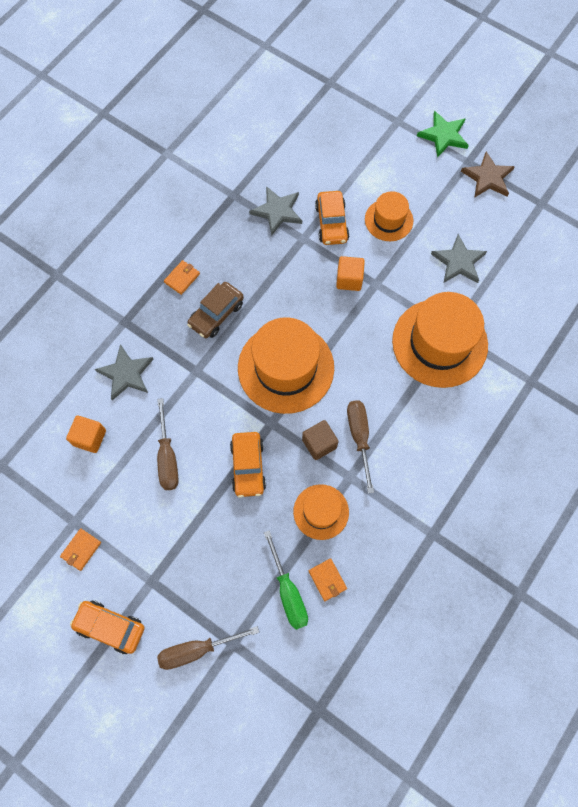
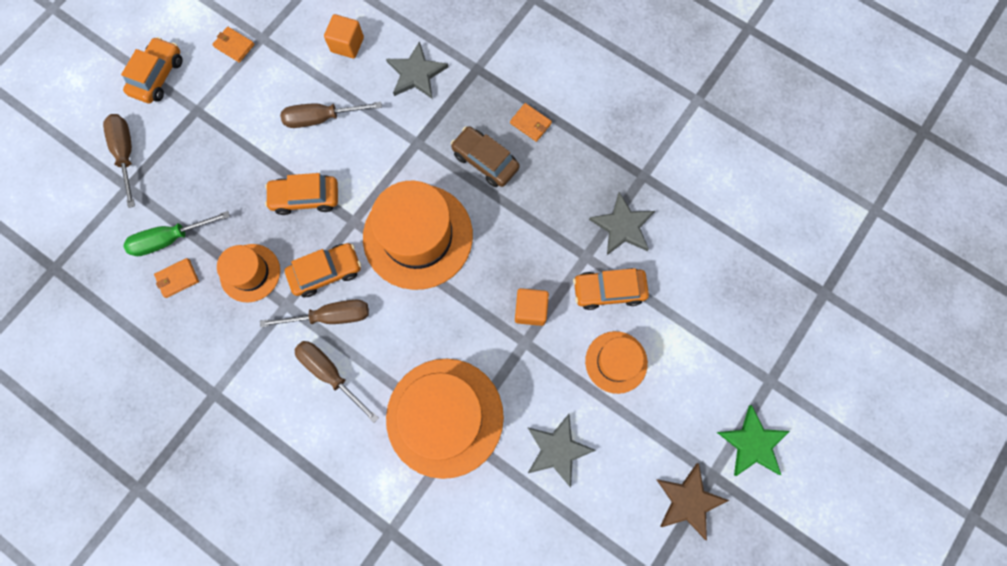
camera: 90 degrees right, 5 degrees up
brown cube [302,420,339,460] -> orange car [285,243,361,297]
none -> brown screwdriver [295,341,379,423]

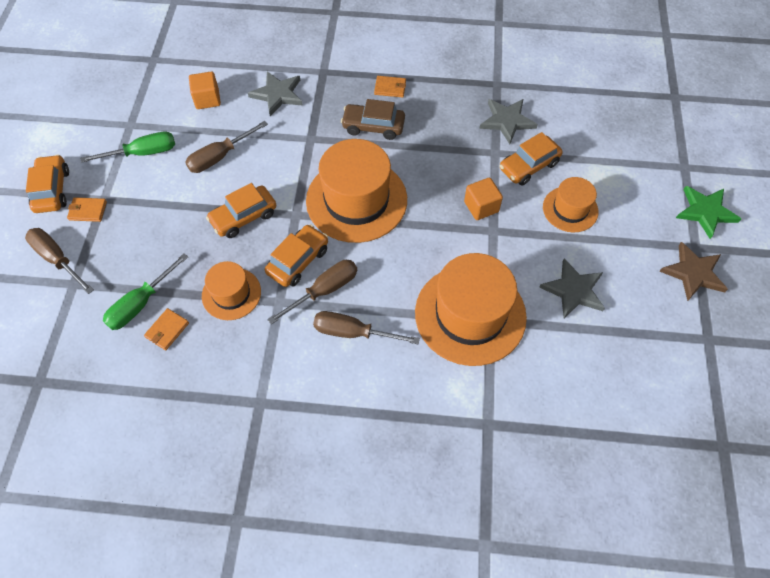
camera: 30 degrees left, 15 degrees down
orange wallet [212,27,255,63] -> orange wallet moved to [67,197,107,222]
none -> green screwdriver [80,132,175,163]

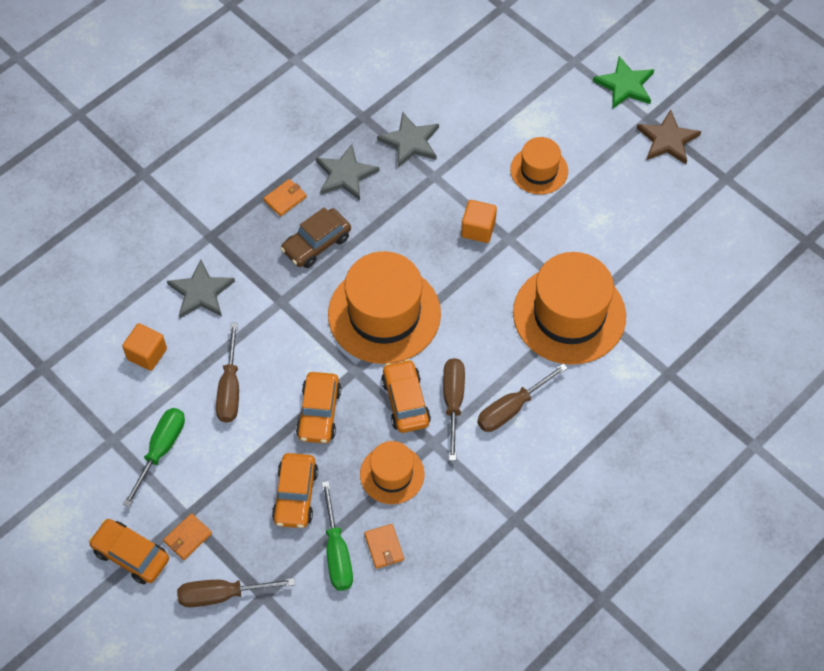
camera: 50 degrees left, 0 degrees up
orange car [500,132,563,185] -> orange car moved to [272,453,318,528]
grey star [539,258,605,318] -> grey star moved to [316,144,379,200]

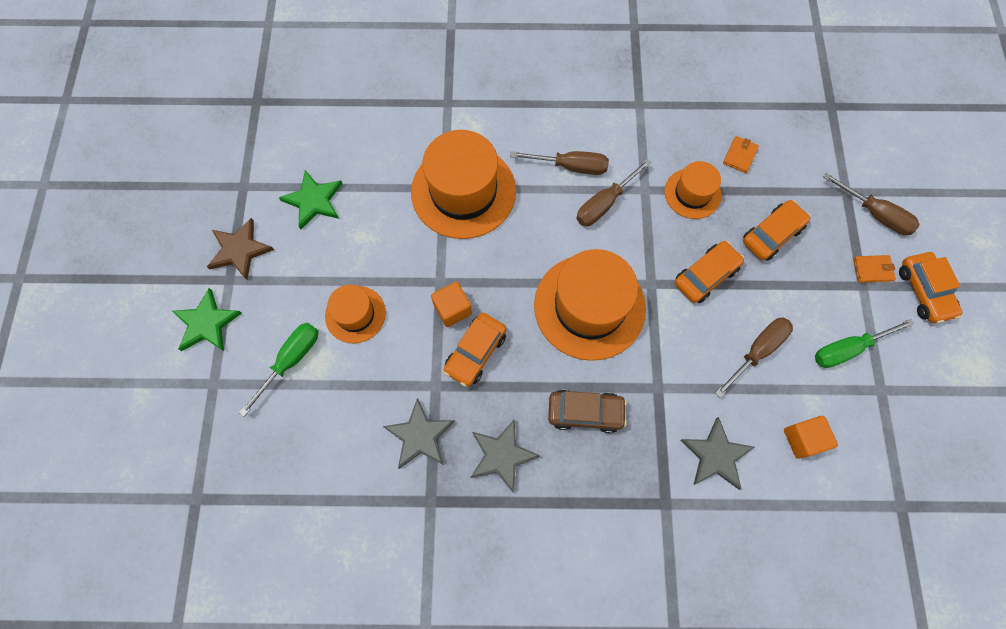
camera: 135 degrees left, 10 degrees up
orange wallet [263,179,307,217] -> none
green screwdriver [322,481,353,590] -> green screwdriver moved to [239,323,318,417]
orange car [381,359,431,433] -> orange car moved to [444,313,506,387]
none -> green star [279,170,343,230]

